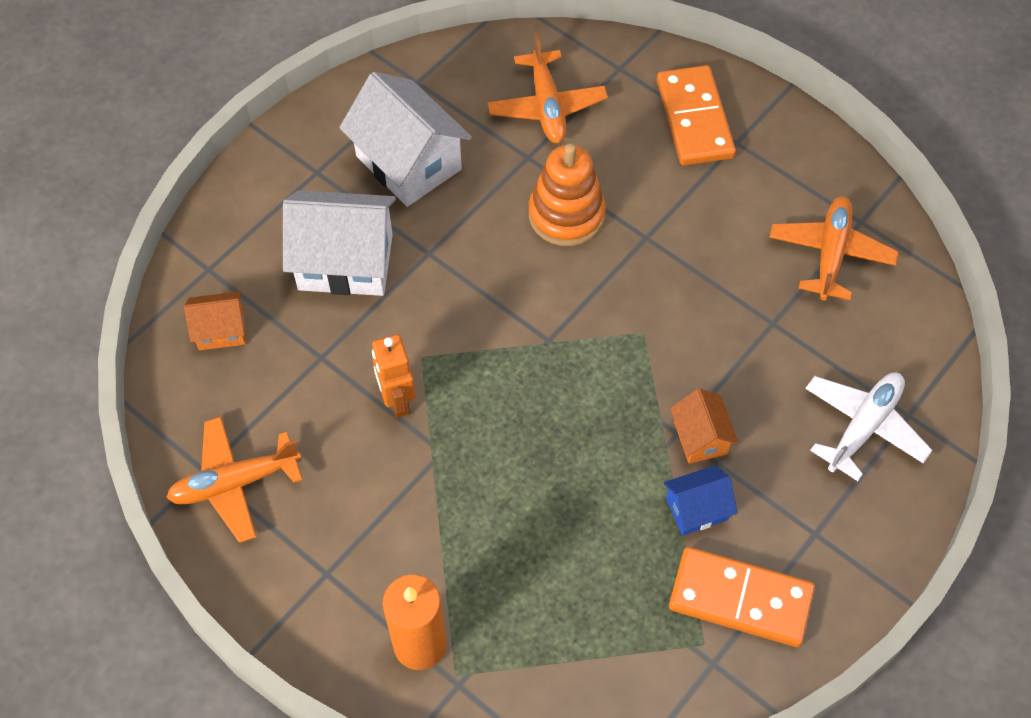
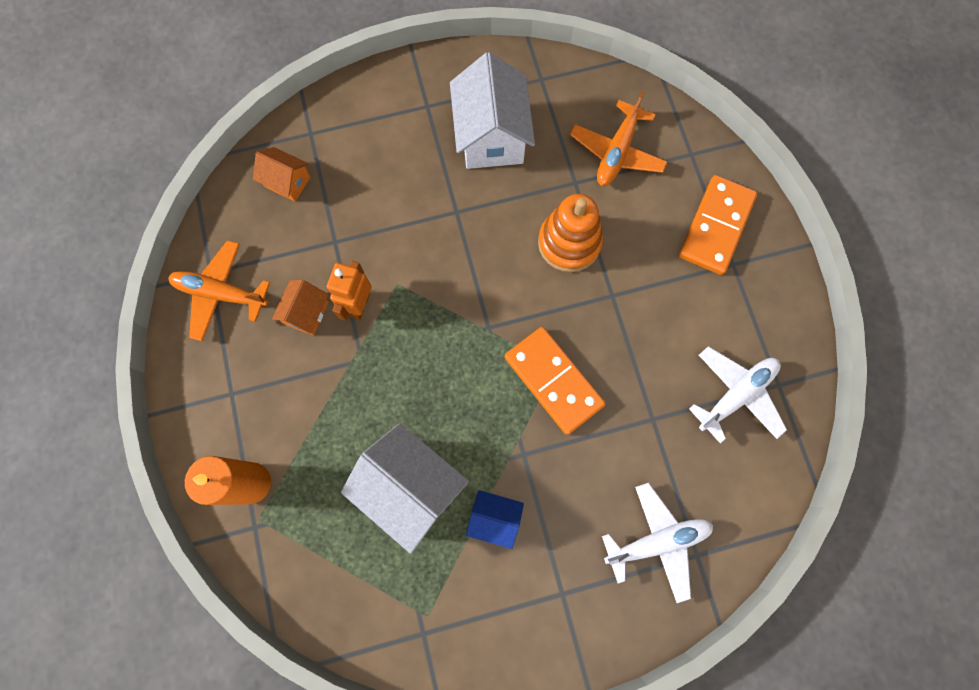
camera: 35 degrees right, 15 degrees up
white house [283,190,396,296] -> white house moved to [341,423,469,554]
orange domino [669,547,815,647] -> orange domino moved to [505,327,606,435]
orange house [670,389,739,464] -> orange house moved to [272,280,329,335]
orange plane [769,196,899,301] -> white plane [689,346,787,443]

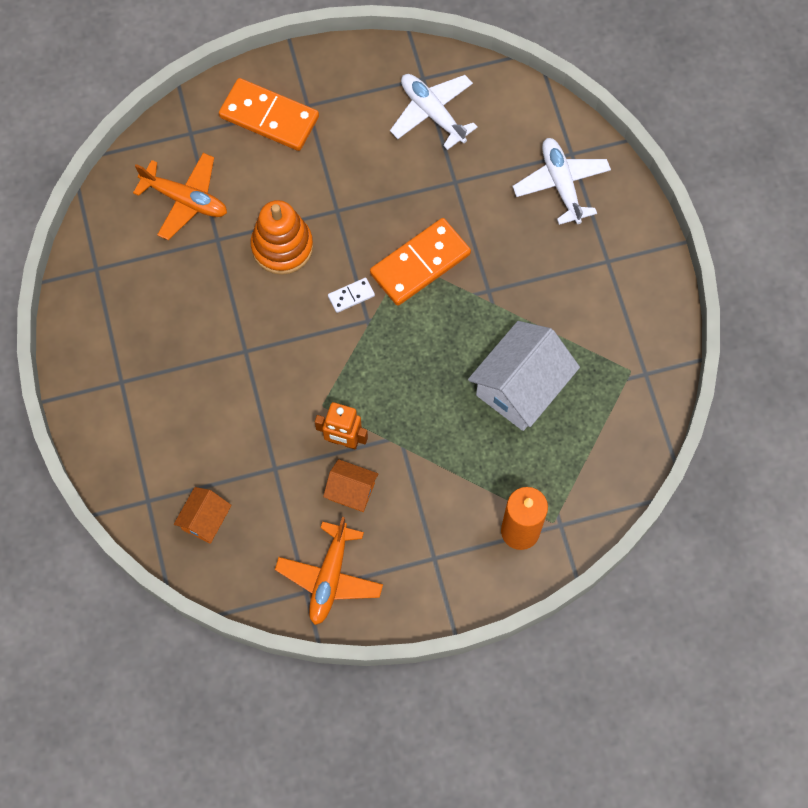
camera: 90 degrees left, 5 degrees down
white house [450,52,535,169] -> none
blue house [466,490,524,549] -> none
none -> white domino [328,278,375,313]

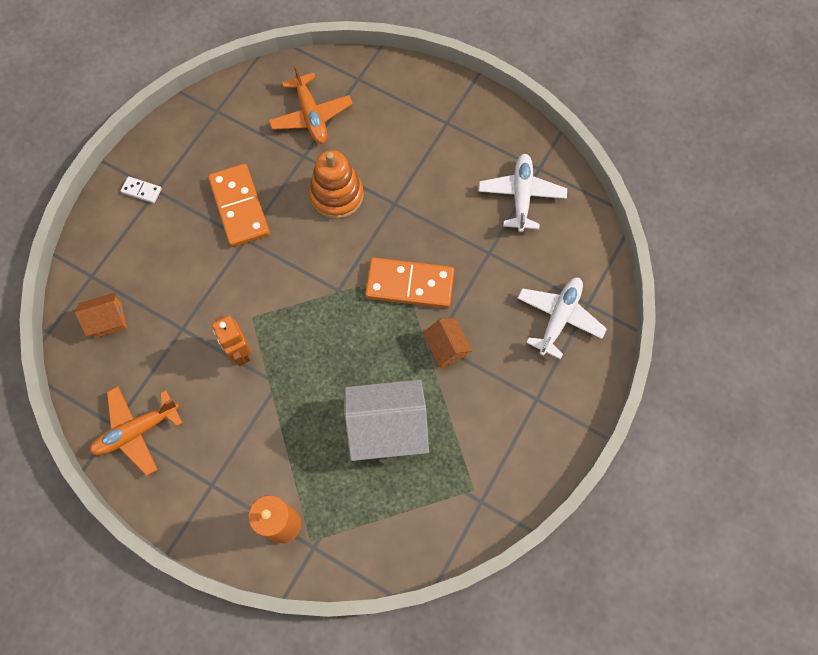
camera: 45 degrees right, 0 degrees up
orange domino [219,78,319,151] -> orange domino moved to [208,164,270,247]
orange house [323,459,379,512] -> orange house moved to [423,318,472,368]
white domino [328,278,375,313] -> white domino moved to [121,176,162,203]

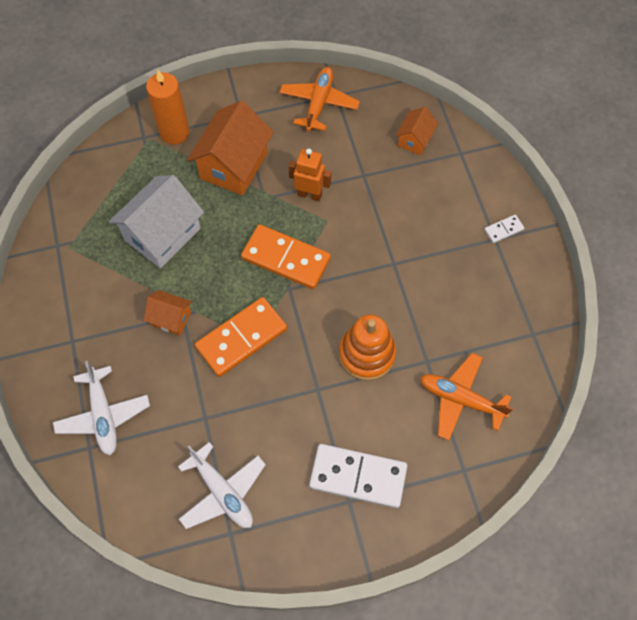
camera: 135 degrees right, 5 degrees down
orange domino [208,164,270,247] -> orange domino moved to [241,224,331,289]
none -> orange house [187,101,274,196]
none -> white domino [309,444,407,508]

